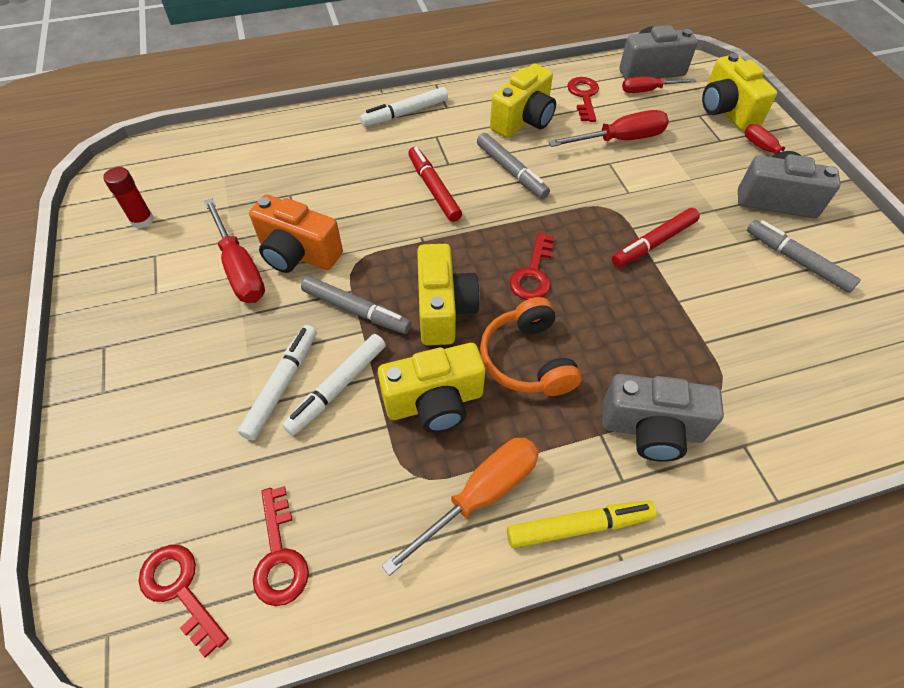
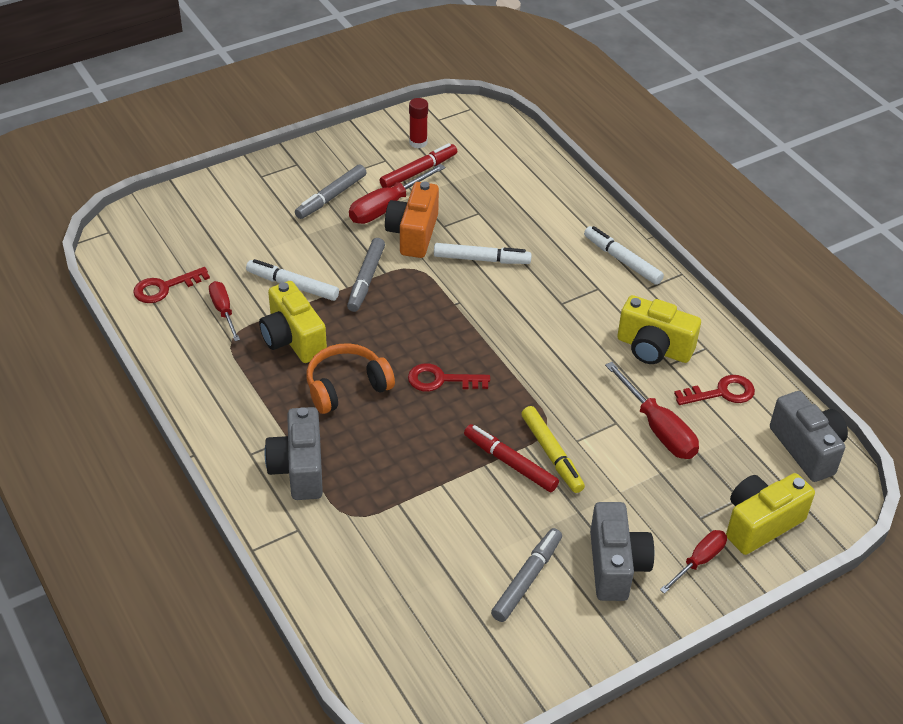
camera: 75 degrees right, 10 degrees down
red key [139,545,229,658] -> none
white marker [238,325,317,441] -> white marker moved to [434,243,532,264]
orange screwdriver [382,438,539,576] -> none
red marker [408,147,462,222] -> red marker moved to [380,143,457,188]
yellow camera [417,244,480,345] -> none
grey marker [477,133,550,199] -> grey marker moved to [295,165,367,219]
yellow marker [507,500,657,548] -> yellow marker moved to [521,406,585,493]
red screwdriver [622,76,697,93] -> red screwdriver moved to [209,281,240,341]

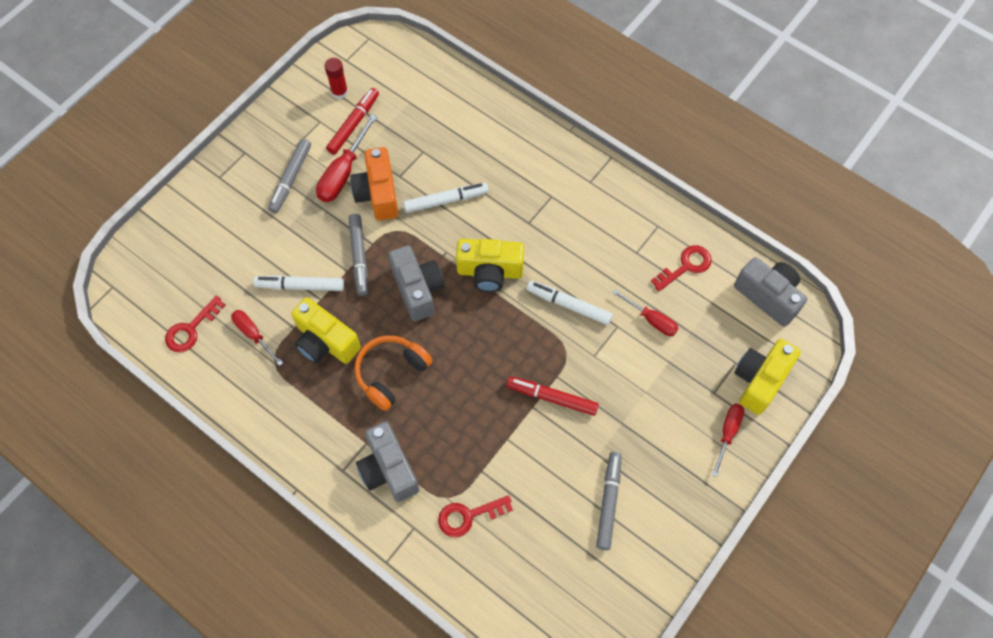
camera: 20 degrees left, 20 degrees up
red key [408,363,490,392] -> red key moved to [438,495,513,537]
yellow marker [521,406,585,493] -> none
white marker [584,226,664,285] -> white marker moved to [527,281,613,325]
grey camera [590,502,654,601] -> grey camera moved to [388,245,445,322]
red screwdriver [605,362,699,459] -> red screwdriver [612,290,679,336], size x0.65
yellow camera [617,295,701,364] -> yellow camera moved to [456,239,524,292]

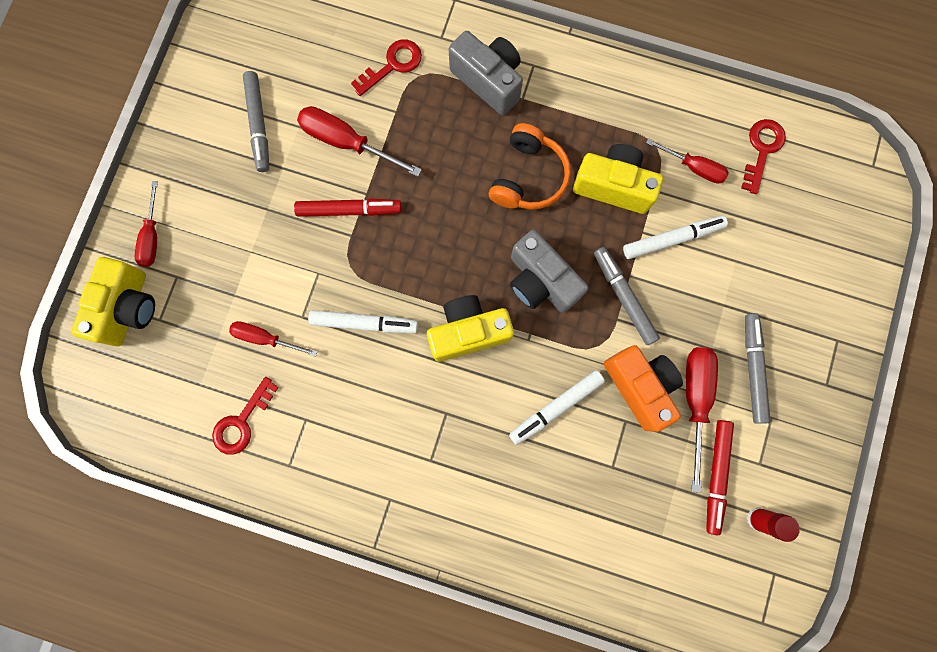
camera: 160 degrees right, 15 degrees up
grey camera [734,257,807,327] -> none
none -> red screwdriver [297,106,422,177]

